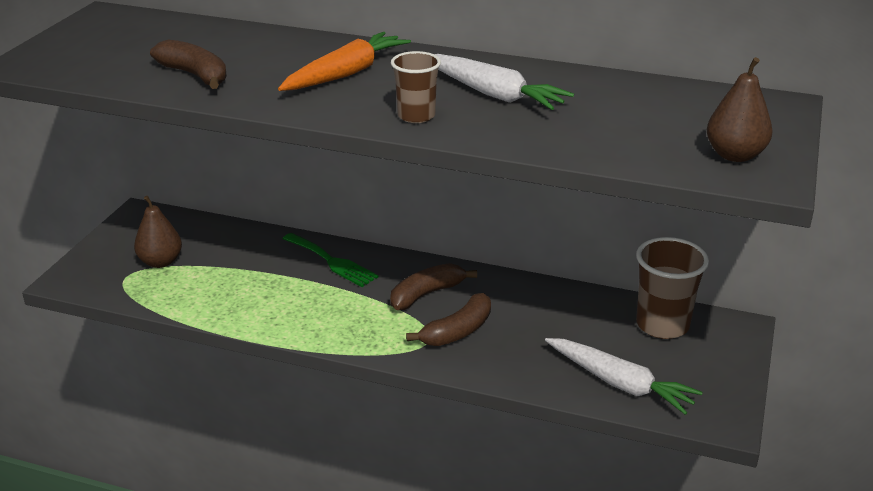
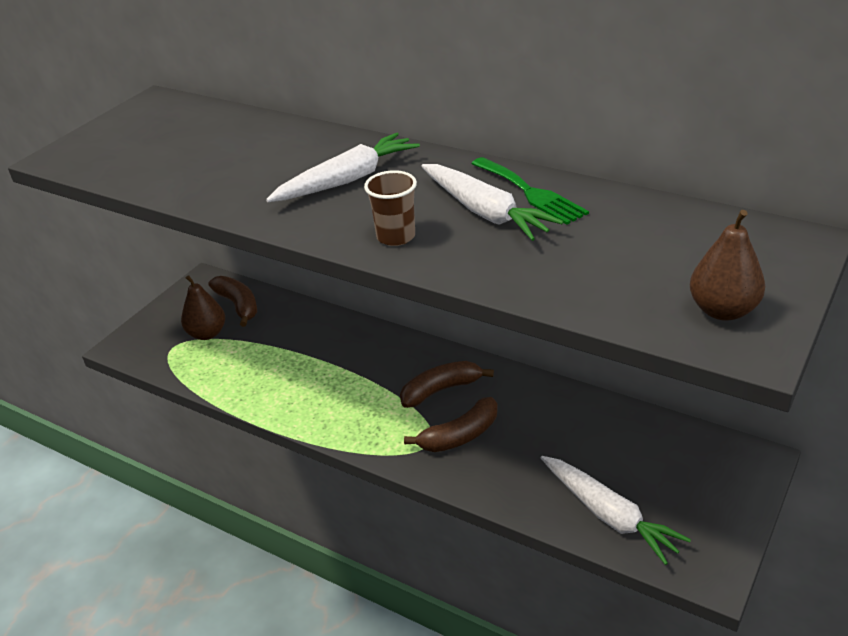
camera: 15 degrees right, 5 degrees up
brown banana [150,40,227,89] -> brown banana moved to [208,276,258,327]
orange carrot [278,32,411,91] -> white carrot [266,133,420,202]
green fork [283,233,379,287] -> green fork moved to [471,157,589,225]
brown cup [636,237,709,339] -> none

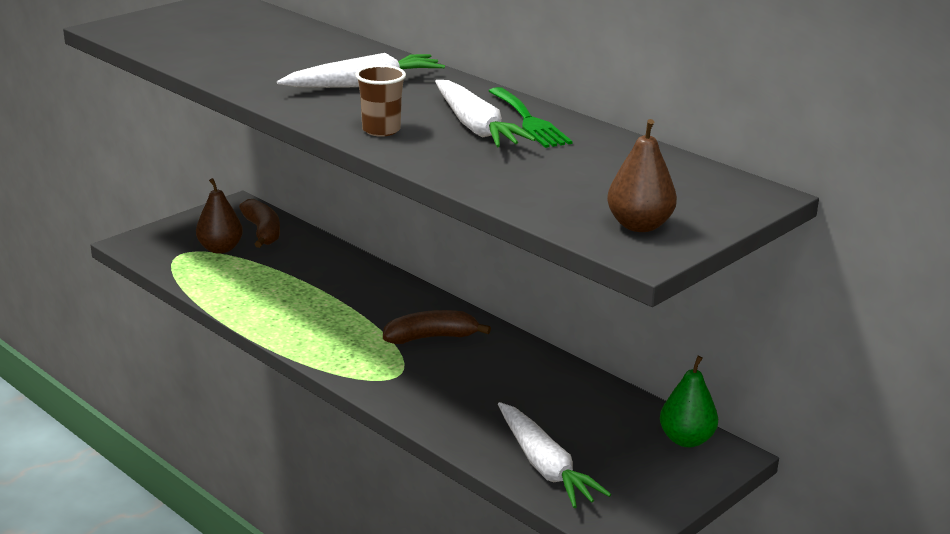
camera: 10 degrees right, 10 degrees down
brown banana [404,397,498,452] -> none
none -> green pear [660,356,718,447]

